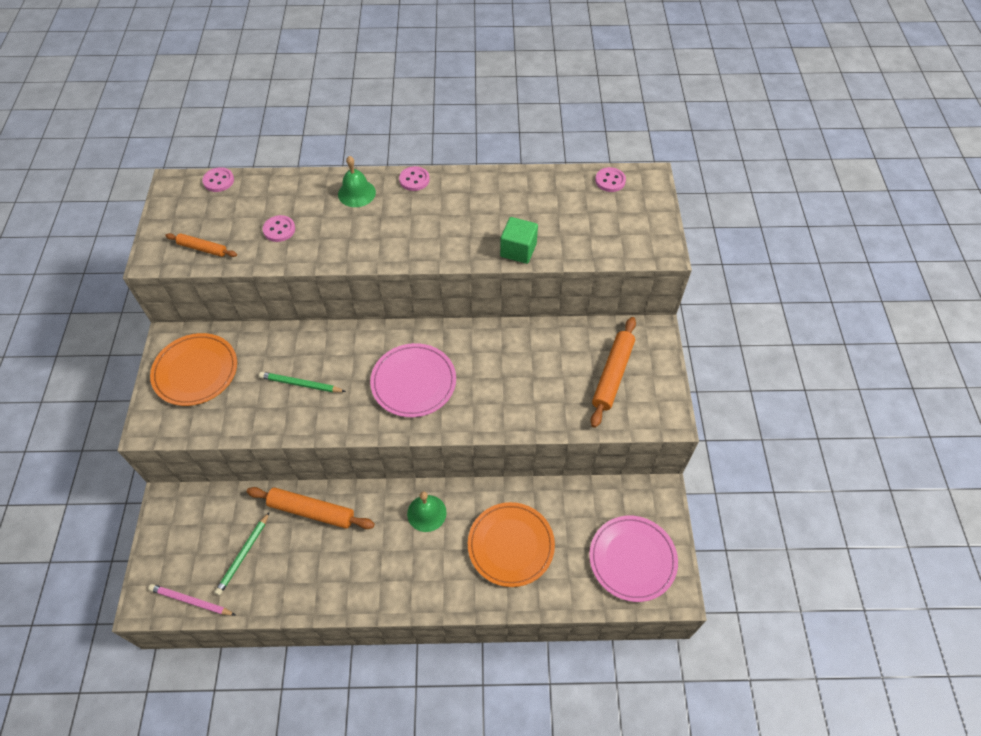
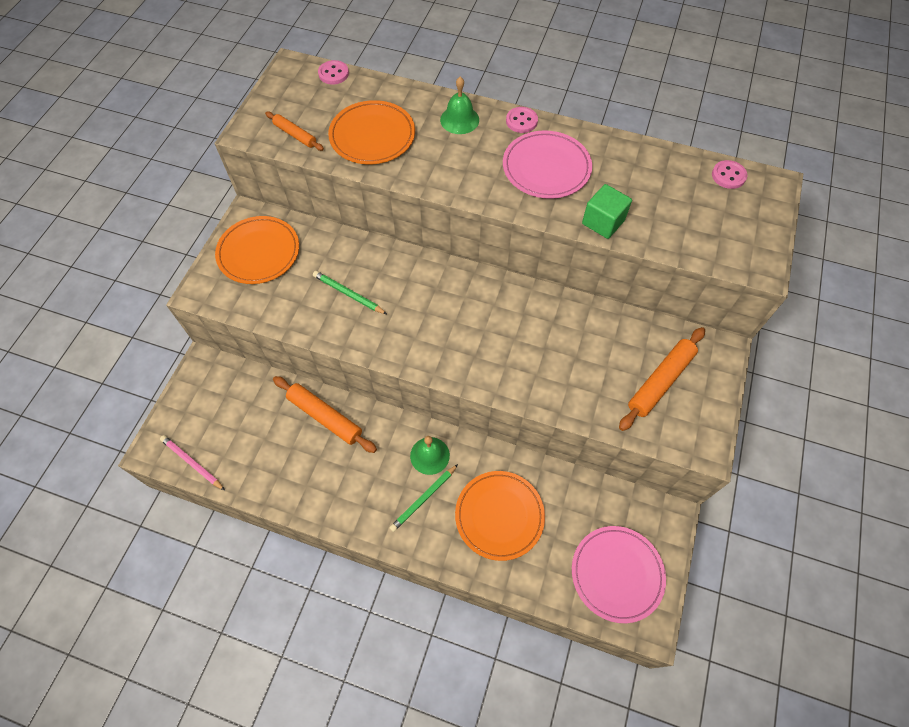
camera: 20 degrees right, 5 degrees up
green pencil [215,512,269,595] -> green pencil moved to [389,464,458,532]
pink button [263,215,295,242] -> orange plate [328,100,415,164]
pink plate [370,343,456,417] -> pink plate moved to [503,130,592,199]

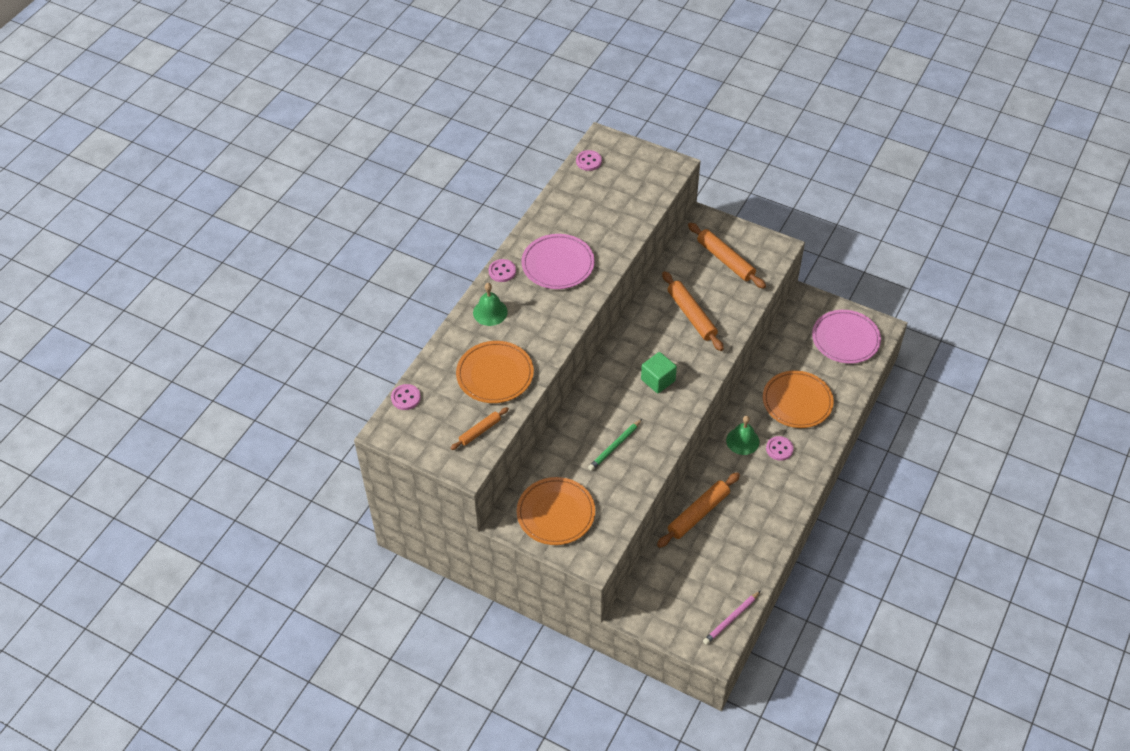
camera: 80 degrees left, 10 degrees down
green pencil [389,464,458,532] -> pink button [766,436,794,461]
green cube [582,184,632,239] -> green cube moved to [641,352,677,393]
none -> orange rolling pin [662,271,724,351]

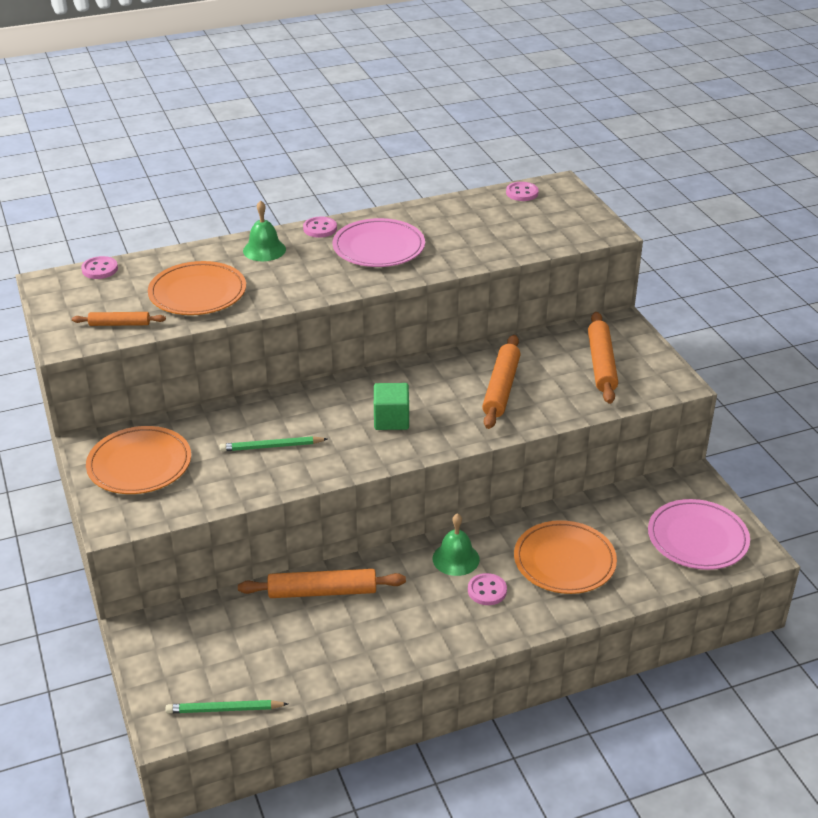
camera: 40 degrees right, 15 degrees down
pink pencil [703,591,760,645] -> green pencil [166,700,288,713]

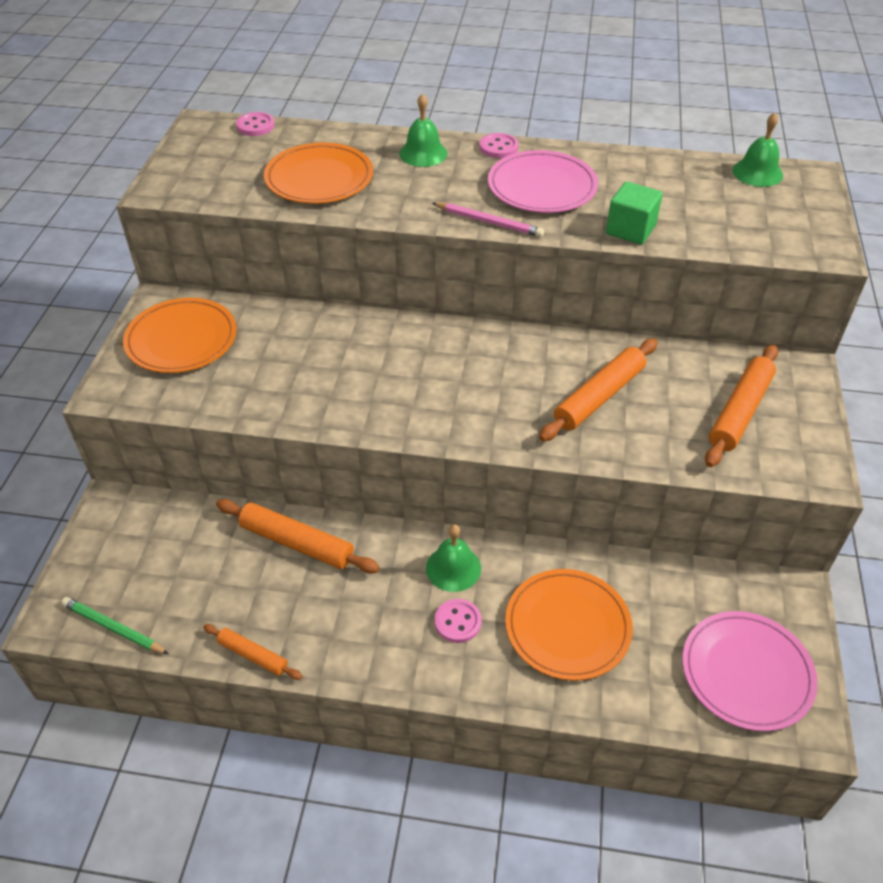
camera: 30 degrees right, 10 degrees up
orange rolling pin [72,312,166,326] -> orange rolling pin moved to [203,624,302,680]
green pencil [220,436,328,452] -> none
green cube [374,383,409,430] -> green cube moved to [606,182,663,245]
pink button [506,182,539,201] -> green bell [732,113,783,187]
none -> pink pencil [432,202,544,237]

